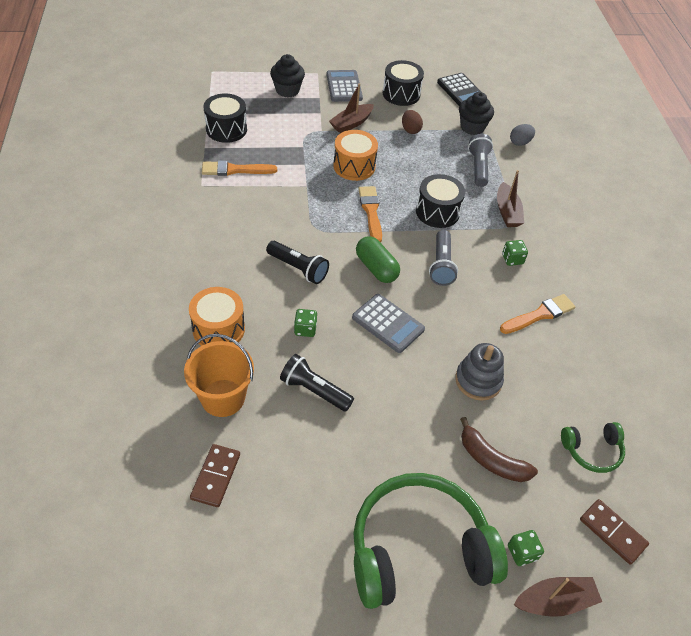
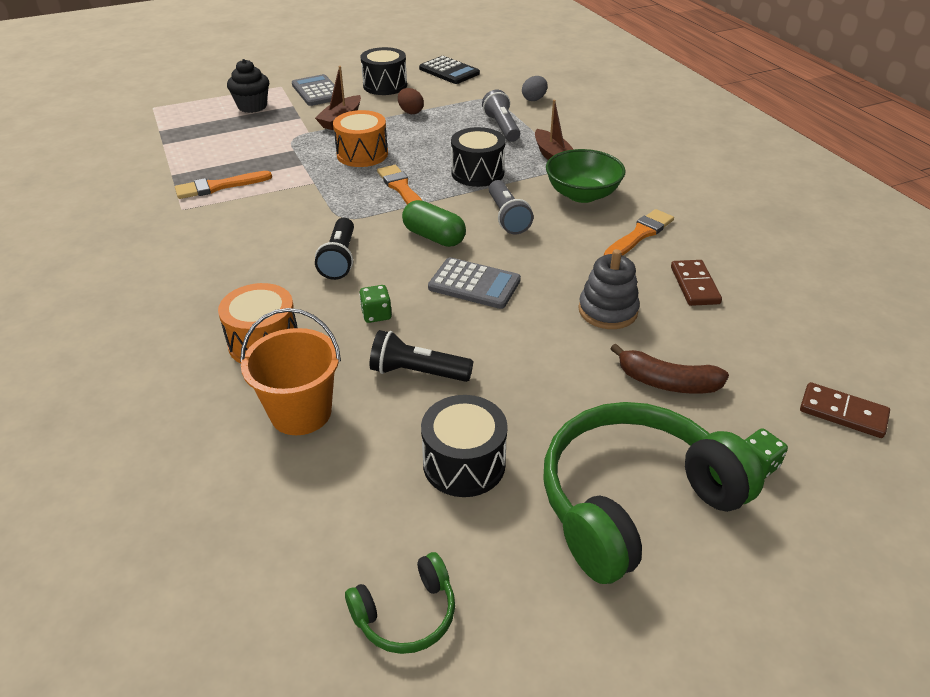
camera: 15 degrees left, 10 degrees down
brown domino [190,444,240,507] -> brown domino moved to [671,260,722,306]
black drum [204,93,247,143] -> black drum moved to [421,395,508,497]
black flashlight [266,241,329,284] -> black flashlight turned 75 degrees clockwise [315,218,354,280]
black cupcake [459,92,494,135] -> none
green dice [502,240,528,266] -> green bowl [546,149,626,203]
brown boat [514,577,602,617] -> none
green headphones [561,422,625,473] -> green headphones moved to [345,552,455,654]

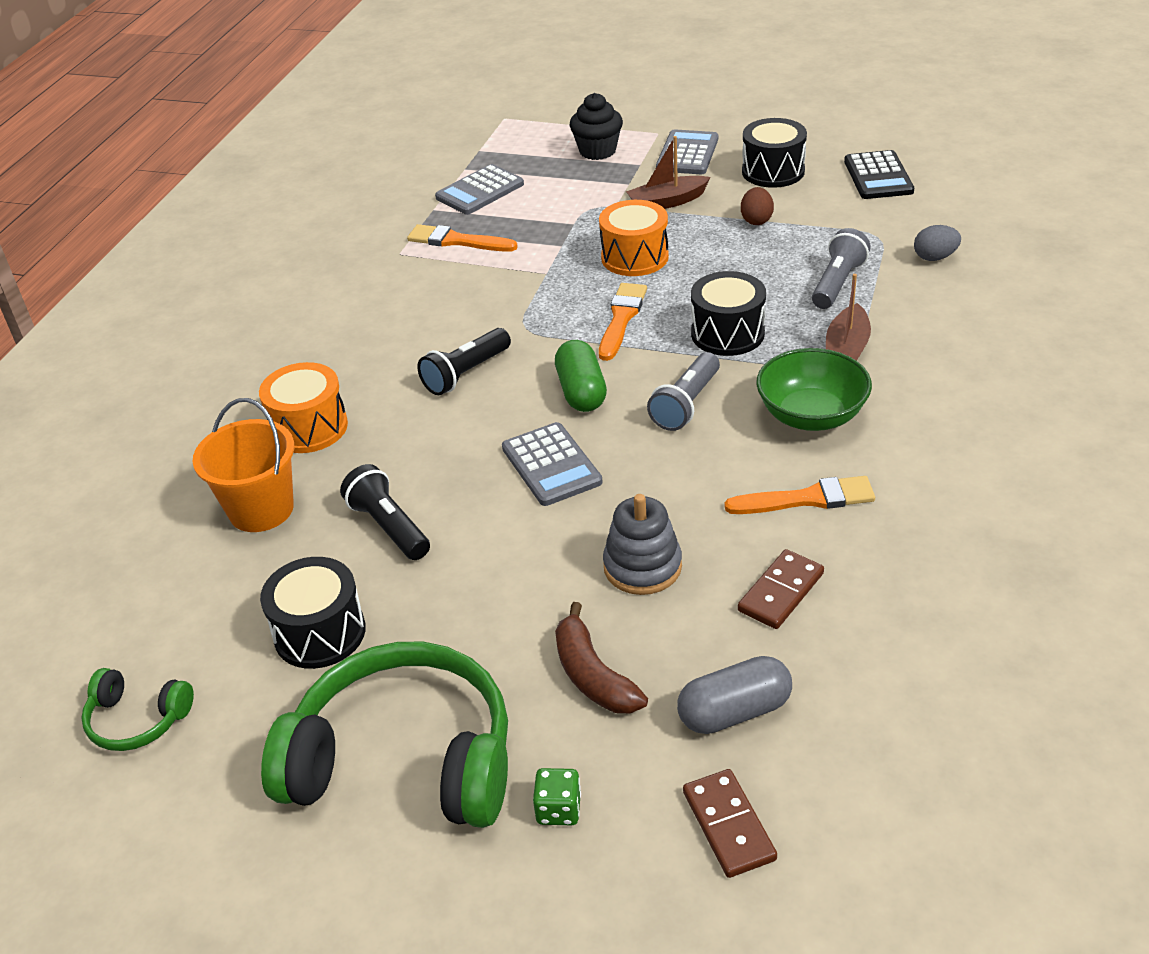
camera: 45 degrees right, 0 degrees up
green dice [359,285,392,323] -> none
none -> grey calculator [435,164,524,215]
none -> grey capsule [677,656,792,734]

